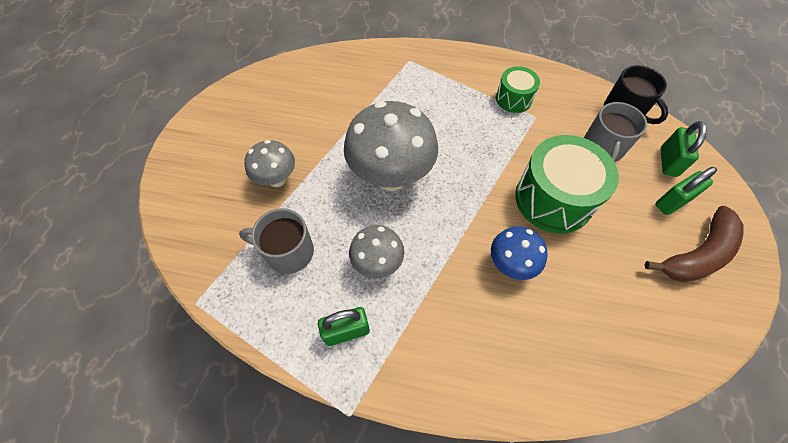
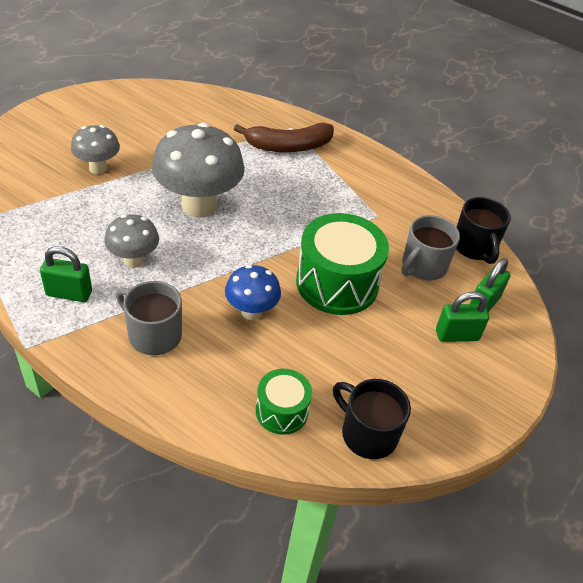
camera: 20 degrees right, 15 degrees down
grey mug [239,208,314,274] -> grey mug moved to [116,281,182,355]
green drum [496,66,540,113] -> green drum moved to [256,369,312,435]
brown banana [645,206,744,282] -> brown banana moved to [234,123,334,152]
none -> black mug [333,379,411,459]

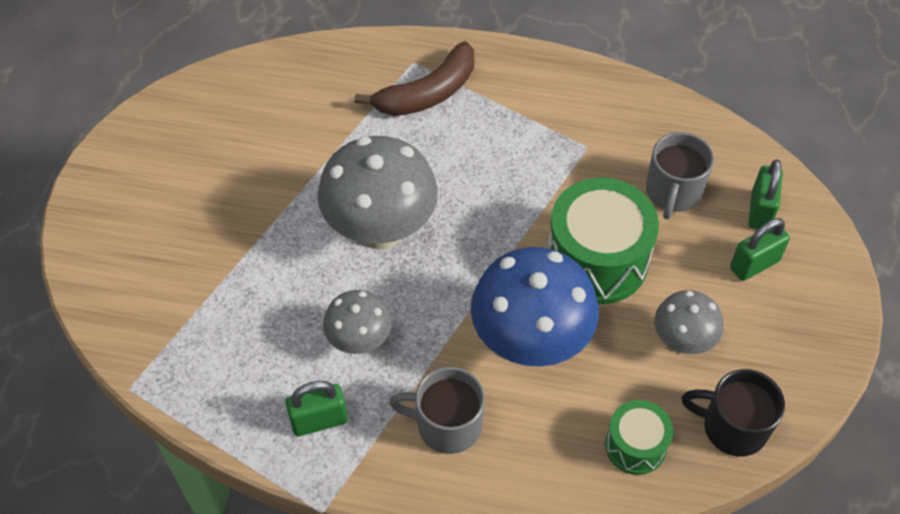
camera: 20 degrees left, 10 degrees up
grey mushroom [71,125,120,174] -> grey mushroom moved to [654,290,723,354]
blue mushroom [225,265,281,320] -> blue mushroom [471,247,599,367], size x1.82
black mug [456,197,511,264] -> none

